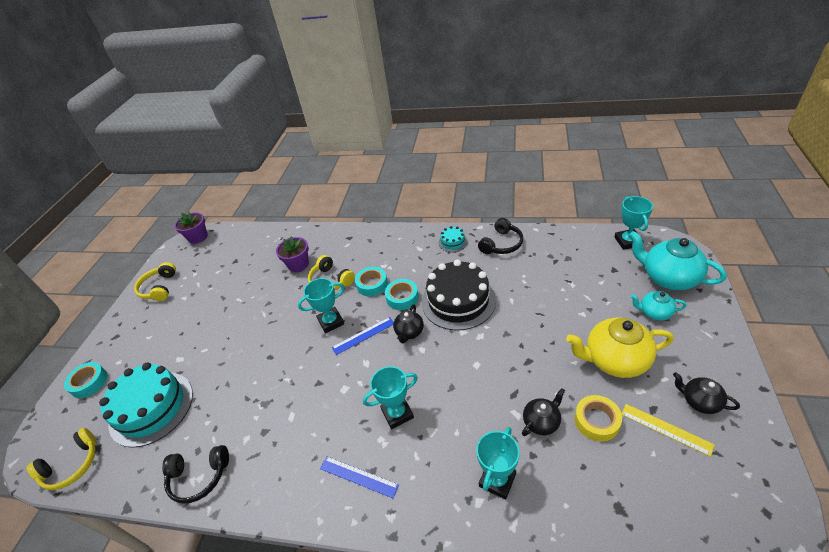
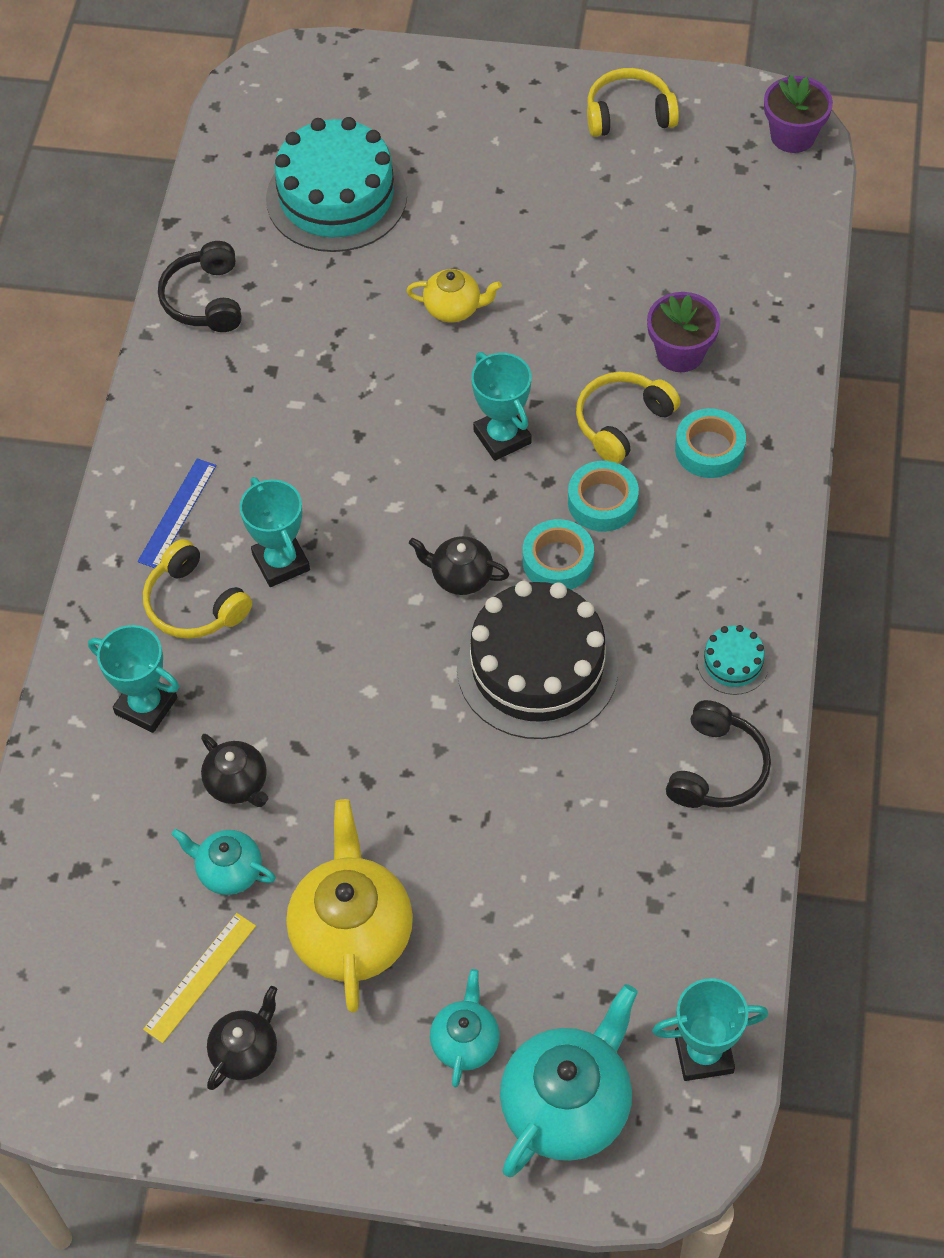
camera: 85 degrees right, 15 degrees up
yellow headphones [27,428,97,490] -> yellow headphones moved to [143,539,252,639]
turquoise tape [64,362,107,398] -> turquoise tape moved to [675,408,746,478]
blue ruler [332,317,394,355] -> none
black headphones [478,218,523,254] -> black headphones turned 105 degrees counterclockwise [666,700,771,808]
yellow tape [575,395,622,442] -> turquoise teapot [171,829,276,895]
none -> yellow teapot [407,269,502,322]

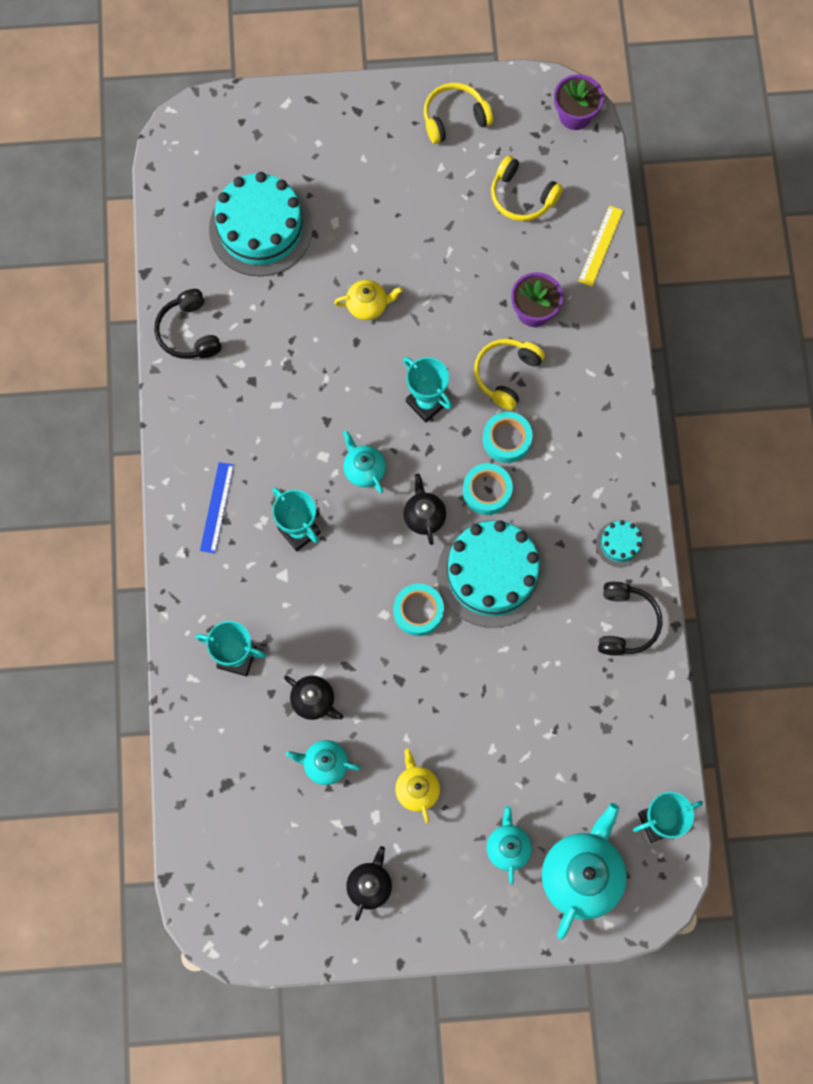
camera: 15 degrees left, 15 degrees up
yellow headphones [143,539,252,639] -> yellow headphones moved to [491,155,563,221]
yellow ruler [143,913,256,1043] -> yellow ruler moved to [578,205,623,286]
yellow teapot [286,799,413,1012] -> yellow teapot [395,749,440,823], size x0.54
black teapot [409,536,509,595] -> black teapot turned 75 degrees clockwise [403,474,446,545]
black cake [457,581,618,739] -> turquoise cake [437,520,547,628]
turquoise tape [675,408,746,478] -> turquoise tape moved to [393,583,444,636]
none -> turquoise teapot [343,431,386,493]

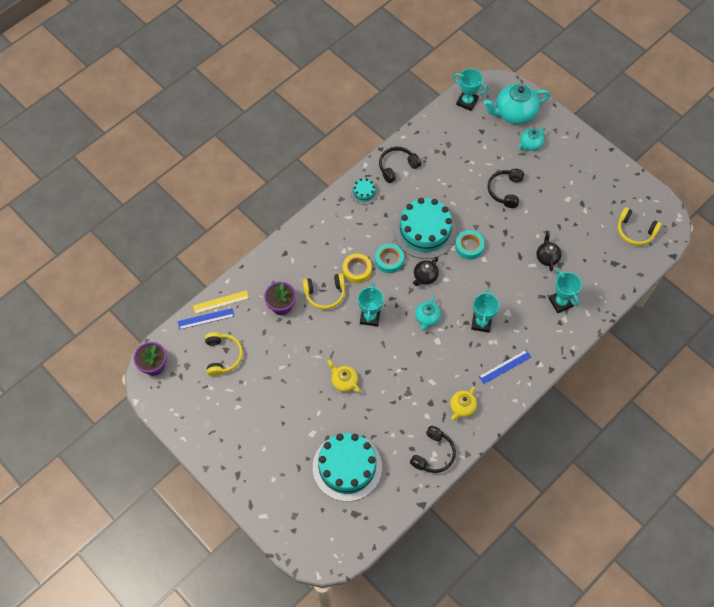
camera: 130 degrees left, 10 degrees down
turquoise teapot [286,740,361,785] -> none
black teapot [346,846,392,921] -> none
yellow teapot [395,749,440,823] -> yellow teapot moved to [450,386,477,420]
yellow headphones [424,83,493,144] -> yellow headphones moved to [618,207,661,245]
turquoise tape [483,412,532,463] -> yellow tape [343,254,372,283]
none -> blue ruler [178,308,234,330]
none -> black headphones [488,169,524,208]

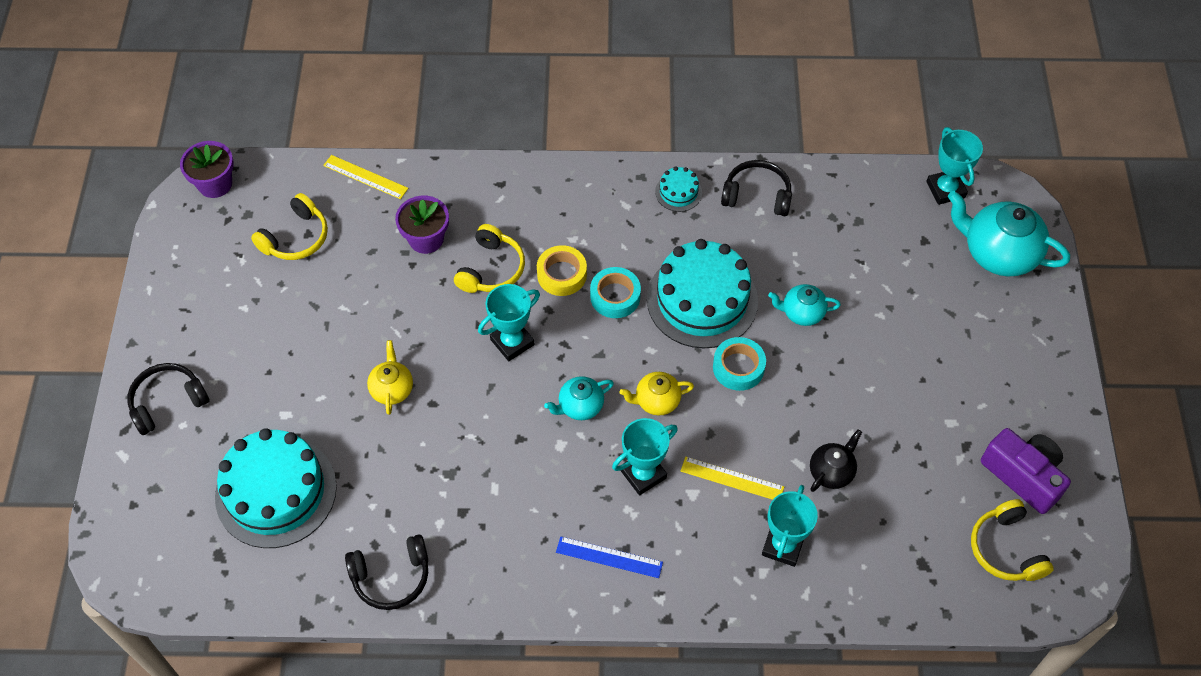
camera: 45 degrees right, 5 degrees down
blue ruler [178,308,234,330] -> none
yellow headphones [303,273,345,309] -> yellow headphones turned 105 degrees counterclockwise [454,224,525,293]
black teapot [413,257,439,286] -> none
yellow teapot [450,386,477,420] -> yellow teapot moved to [620,372,694,416]
black headphones [488,169,524,208] -> black headphones moved to [127,363,210,435]
turquoise teapot [519,127,545,151] -> turquoise teapot moved to [768,284,841,326]
none -> yellow ruler [681,457,784,500]
none -> purple camera [981,428,1071,514]

